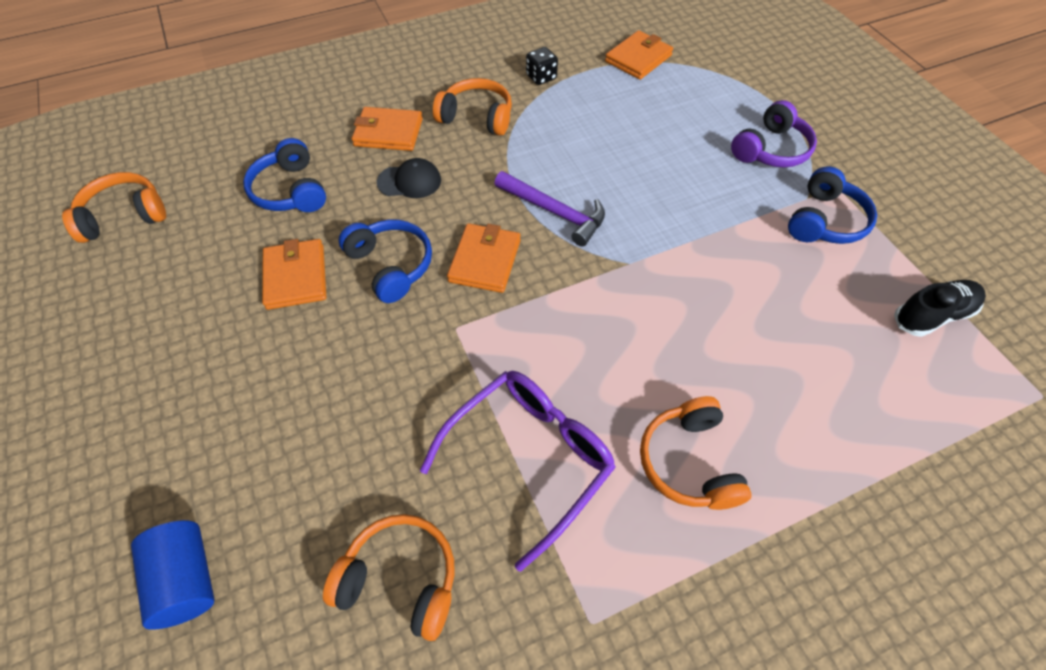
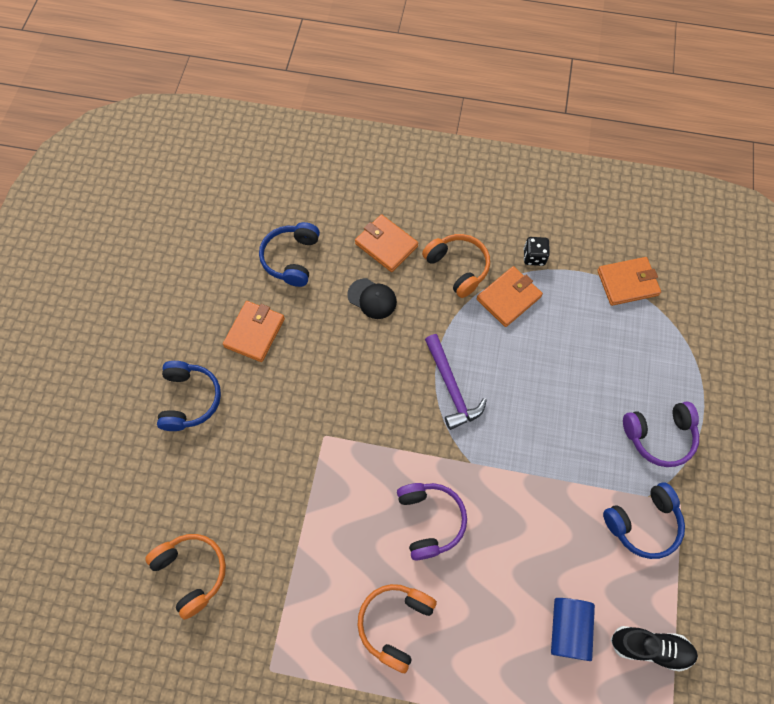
camera: 35 degrees right, 10 degrees up
orange headphones [62,172,166,243] -> none
blue cylinder [131,520,215,630] -> blue cylinder moved to [551,598,595,661]
blue headphones [339,220,432,303] -> blue headphones moved to [157,361,221,431]
purple glasses [420,371,616,572] -> none
orange wallet [447,223,521,293] -> orange wallet moved to [477,266,543,327]
none -> purple headphones [397,483,467,561]

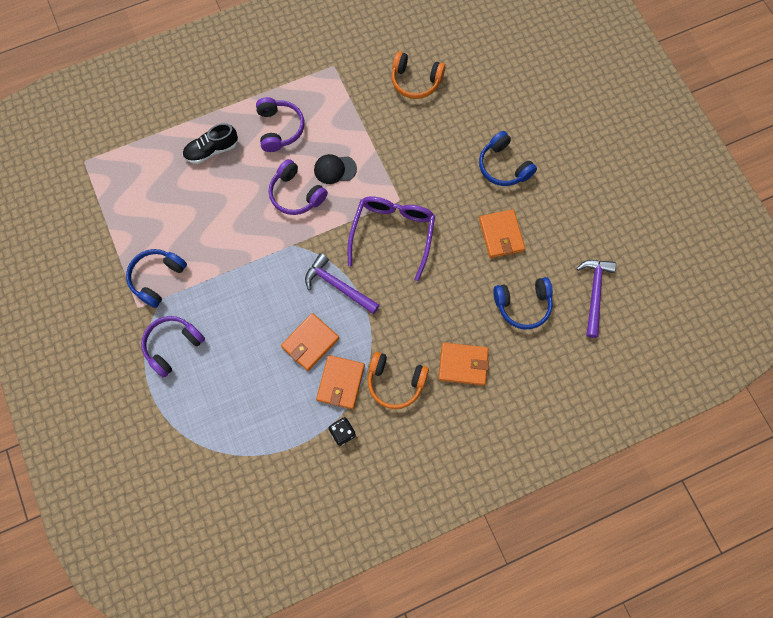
camera: 145 degrees right, 5 degrees up
blue headphones [259,222,320,287] -> blue headphones turned 105 degrees clockwise [493,277,553,330]
black cap [347,278,397,319] -> black cap moved to [314,154,357,184]
orange headphones [358,584,437,673] -> purple headphones [256,97,304,152]
blue cylinder [551,598,595,661] -> none
orange wallet [597,257,661,306] -> orange wallet moved to [281,313,339,371]
black shoe [611,626,698,671] -> black shoe moved to [183,123,238,164]
none -> purple glasses [348,196,435,281]
none -> purple hammer [576,260,616,338]

